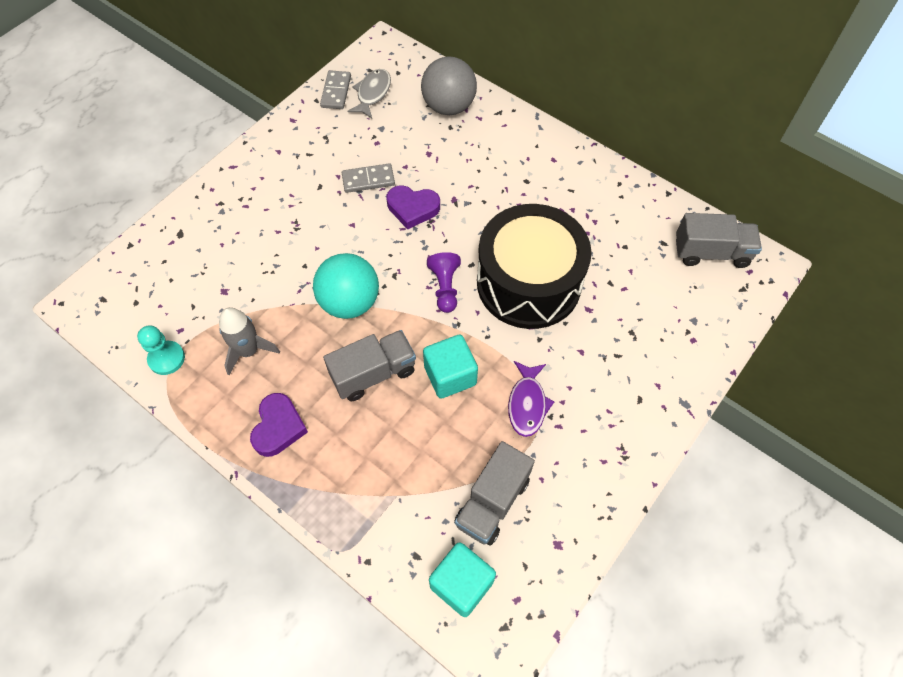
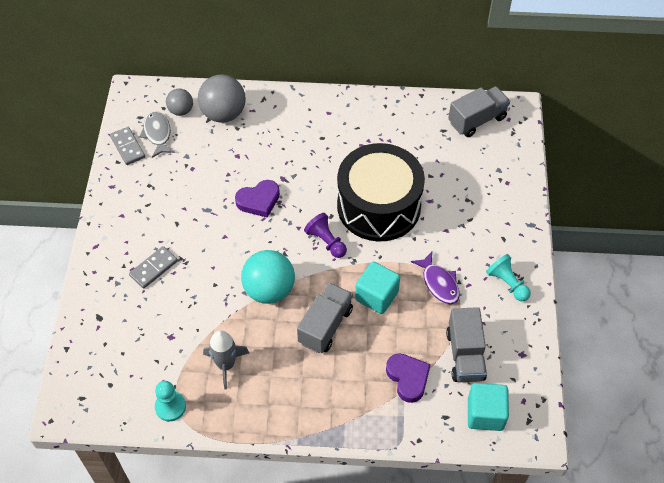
camera: 35 degrees left, 5 degrees down
purple heart [250,393,308,457] -> purple heart moved to [386,353,431,403]
grey domino [342,163,395,193] -> grey domino moved to [129,246,178,289]
none -> grey ball [166,89,193,116]
none -> turquoise pawn [486,254,531,301]

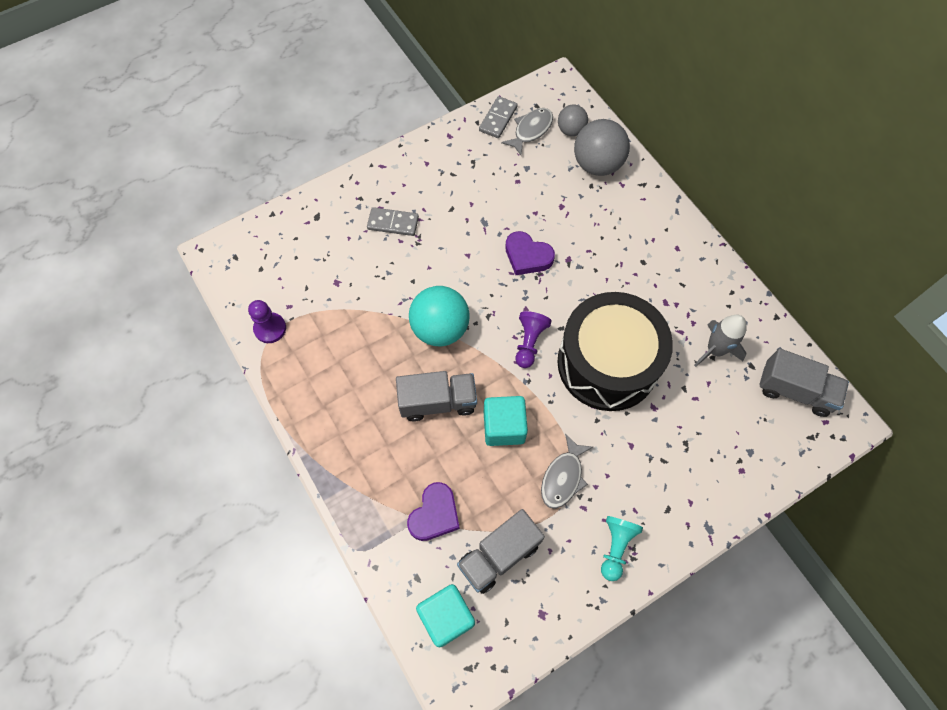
camera: 55 degrees right, 10 degrees up
turquoise pawn [155,381,186,421] -> purple pawn [248,300,286,343]
grey rocket [203,330,249,389] -> grey rocket moved to [694,315,747,367]
purple fish [411,252,460,304] -> grey fish [541,434,593,509]

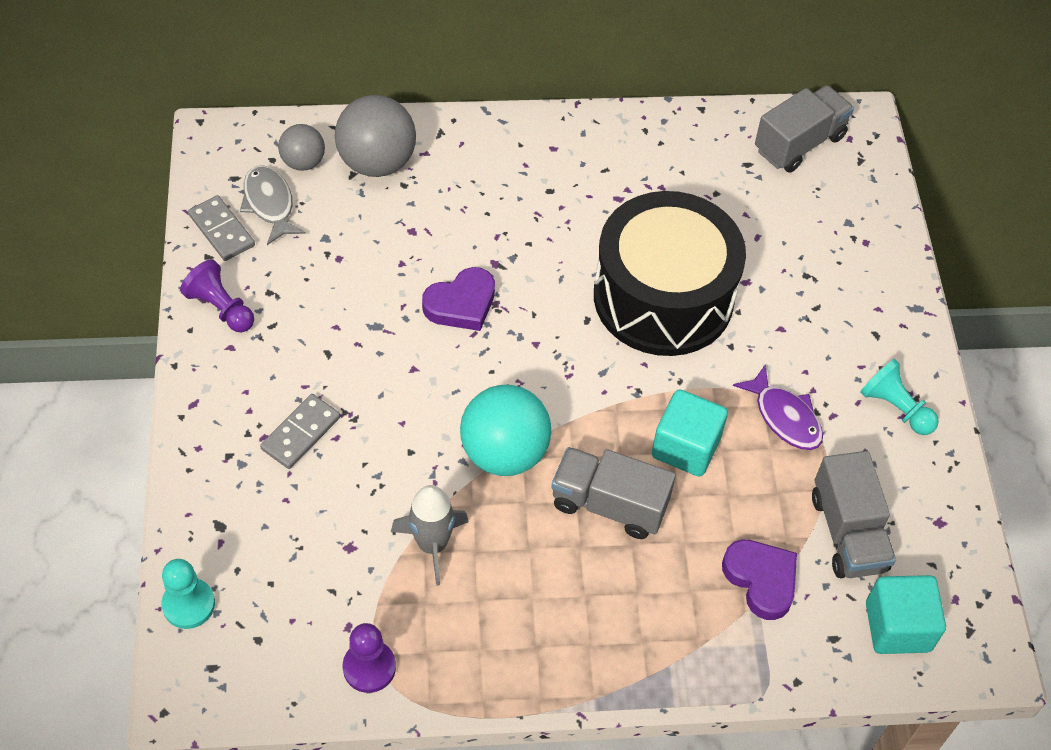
camera: 65 degrees left, 10 degrees down
grey truck [396,371,477,422] -> grey truck turned 90 degrees counterclockwise [551,447,676,539]
purple pawn [516,311,552,368] -> purple pawn moved to [180,259,254,332]
grey fish [541,434,593,509] -> purple fish [733,365,823,450]
grey rocket [694,315,747,367] -> grey rocket moved to [391,485,469,586]
none -> turquoise pawn [161,559,215,629]

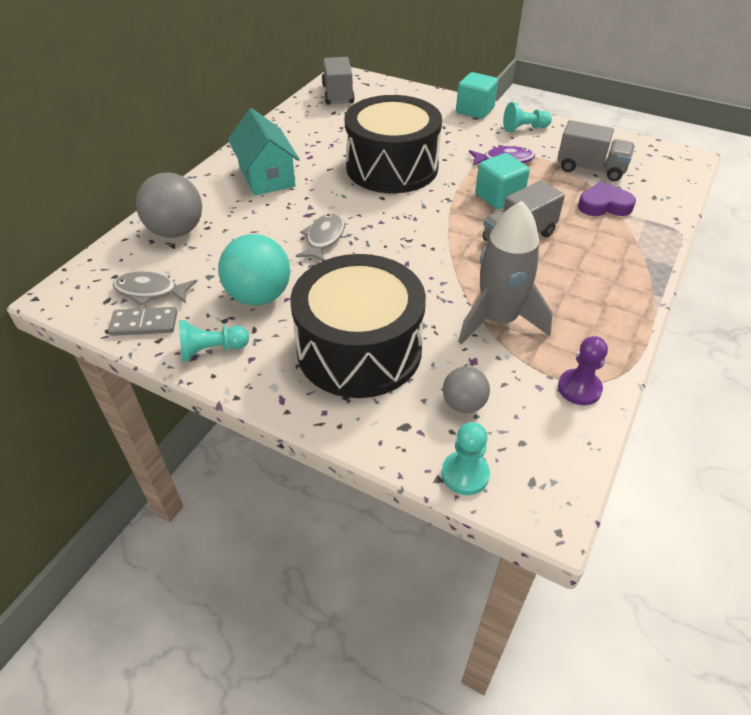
camera: 55 degrees left, 10 degrees down
purple pawn [180,259,254,332] -> turquoise pawn [179,320,249,362]
grey domino [260,394,340,469] -> black drum [290,254,426,398]
grey ball [278,124,325,171] -> grey ball moved to [443,366,490,413]
grey rocket [391,485,469,586] -> grey rocket [458,201,553,344], size x1.54
purple heart [422,267,495,331] -> grey fish [296,213,345,261]
turquoise ball [460,385,551,476] -> turquoise ball moved to [218,234,290,306]
turquoise cube [866,575,946,654] -> turquoise cube moved to [456,72,498,119]
none -> turquoise house [228,108,300,196]

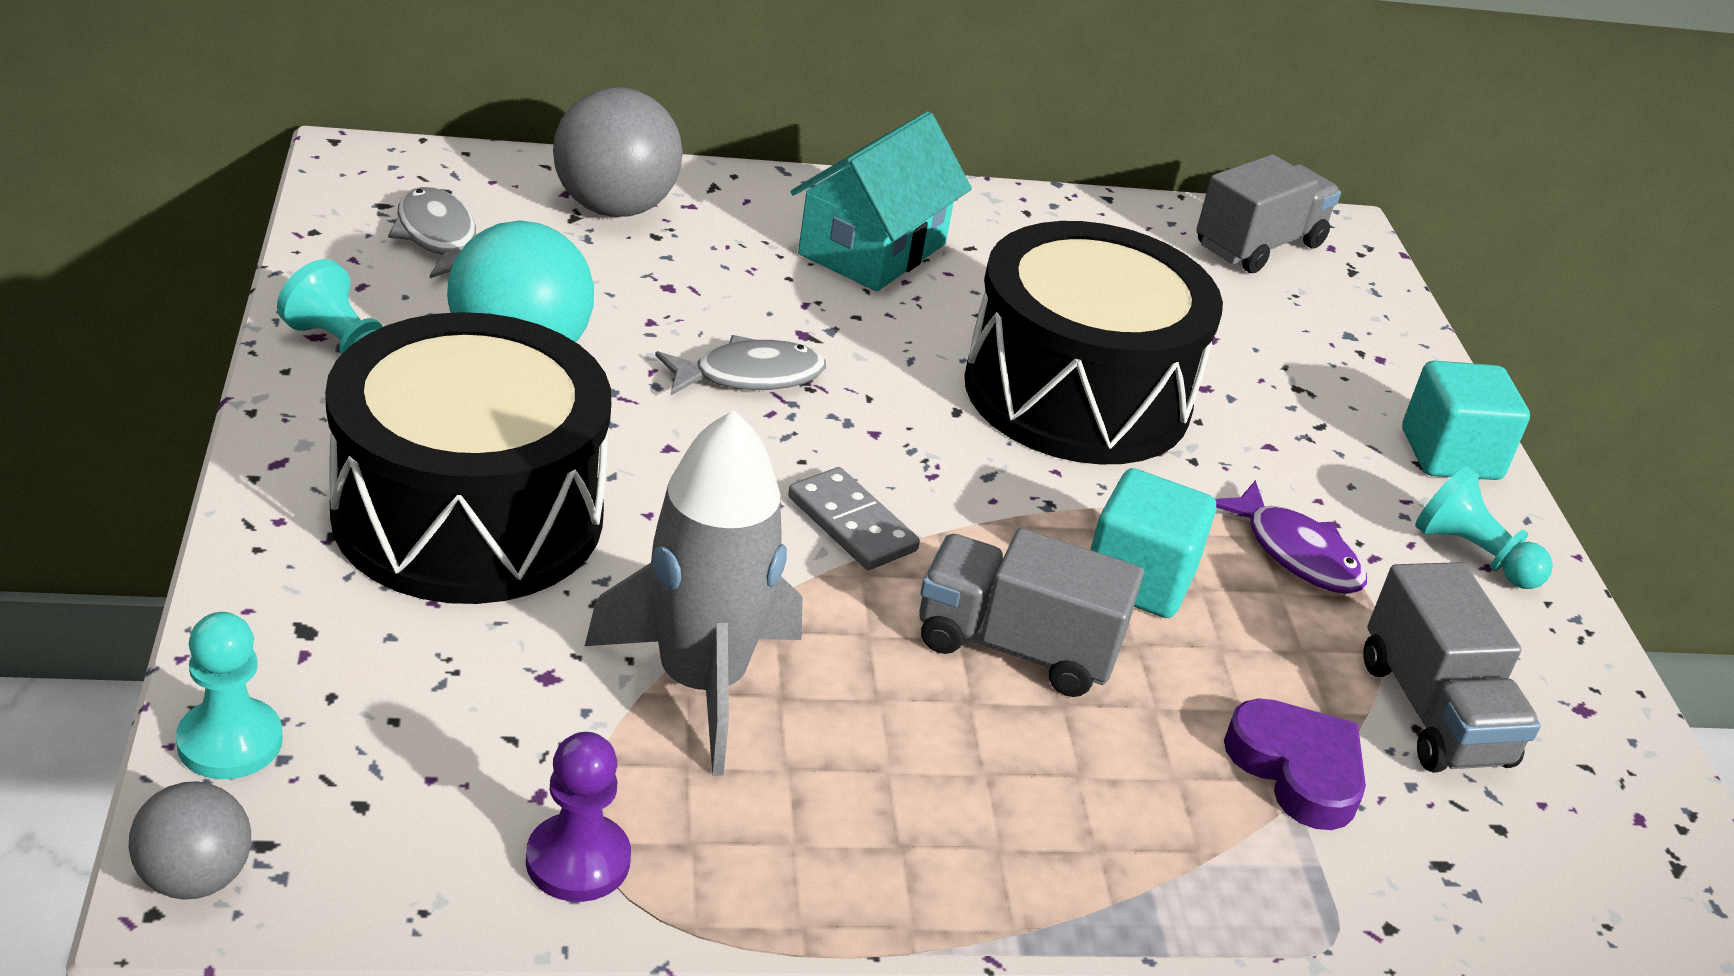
camera: 50 degrees right, 10 degrees down
grey domino [108,307,177,336] -> grey domino moved to [788,467,920,570]
grey ball [443,366,490,413] -> grey ball moved to [129,781,251,900]

